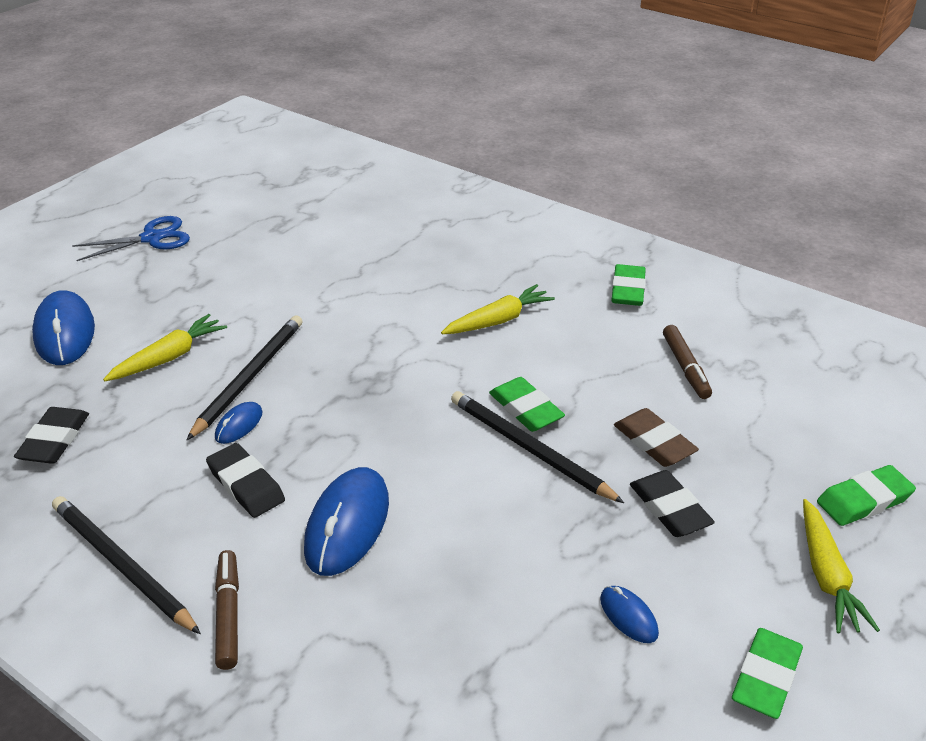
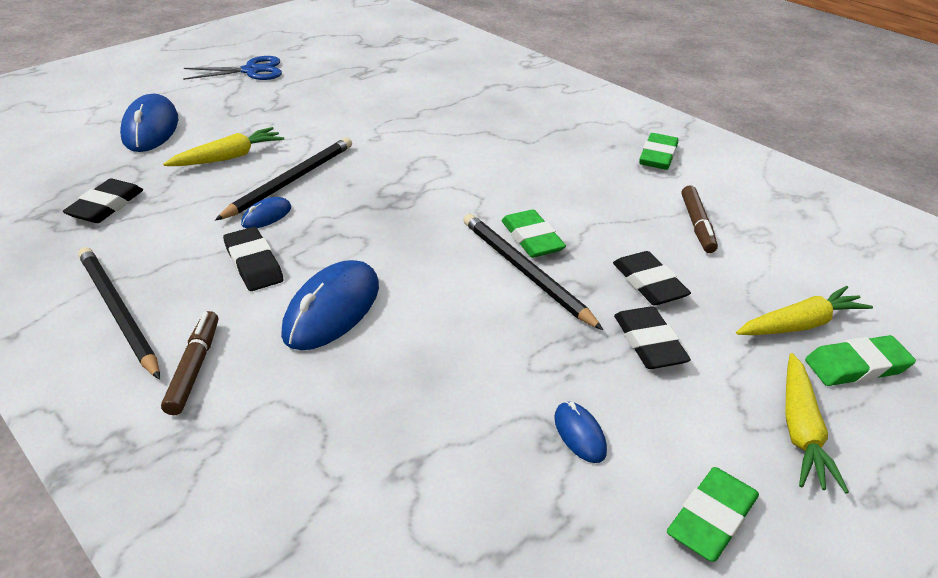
camera: 10 degrees right, 0 degrees up
yellow carrot [441,284,555,334] -> yellow carrot moved to [736,286,873,335]
brown eraser [614,408,699,467] -> black eraser [613,251,691,305]

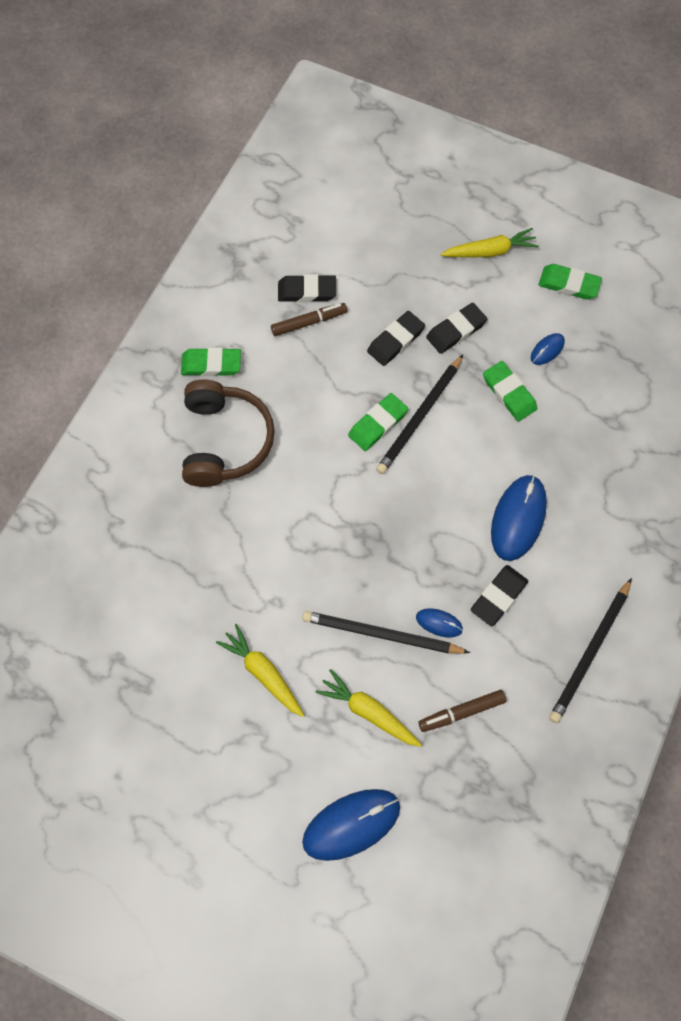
camera: 110 degrees left, 30 degrees up
black eraser [63,178,143,223] -> black eraser moved to [278,274,336,302]
brown marker [161,311,218,415] -> brown marker moved to [418,690,507,732]
blue scissors [183,56,282,80] -> none
blue mouse [281,260,379,350] -> blue mouse turned 75 degrees counterclockwise [491,475,547,561]
yellow carrot [736,286,873,335] -> yellow carrot moved to [216,624,304,717]
green eraser [805,335,916,386] -> green eraser moved to [483,361,537,421]
none -> brown headphones [182,379,275,487]

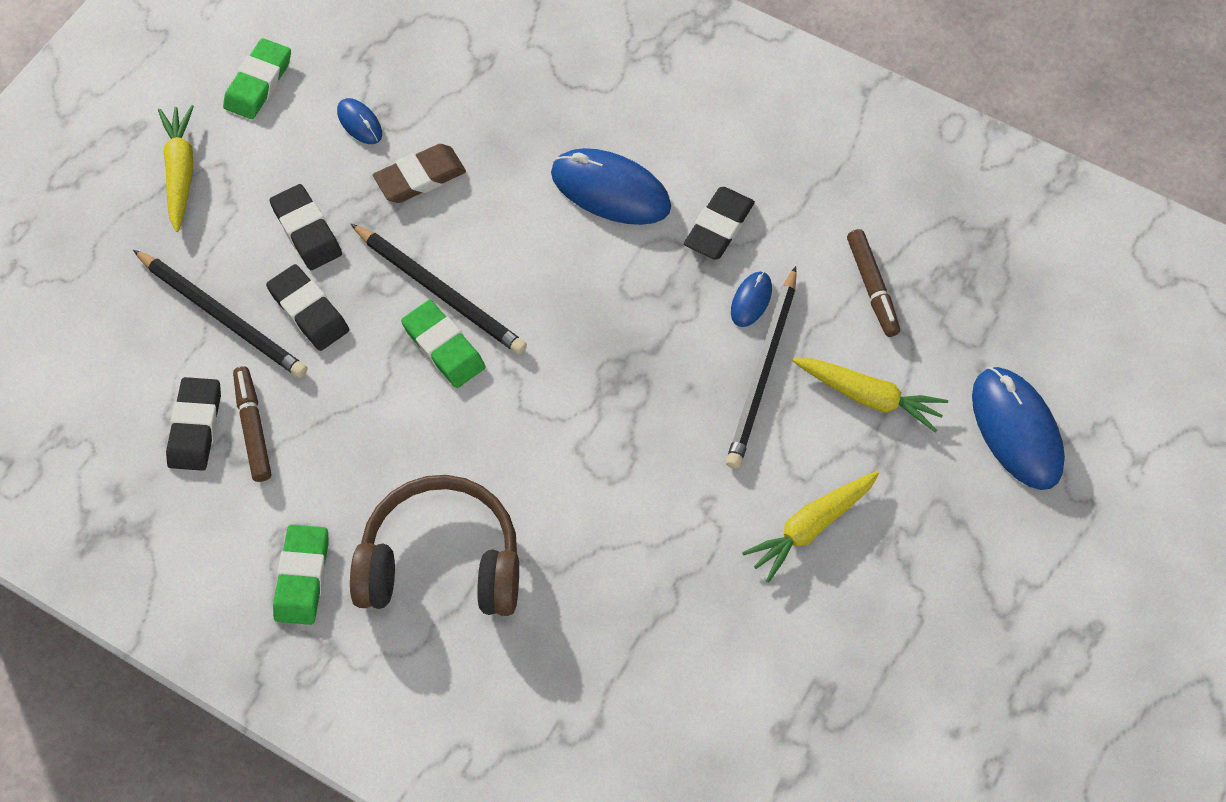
camera: 85 degrees left, 5 degrees down
yellow carrot [315,669,422,747] -> yellow carrot turned 105 degrees counterclockwise [792,358,948,433]
black eraser [471,565,528,627] -> black eraser turned 75 degrees clockwise [684,187,755,260]
green eraser [483,361,537,421] -> brown eraser [373,144,466,203]
black pencil [549,578,632,723] -> black pencil moved to [133,250,307,378]

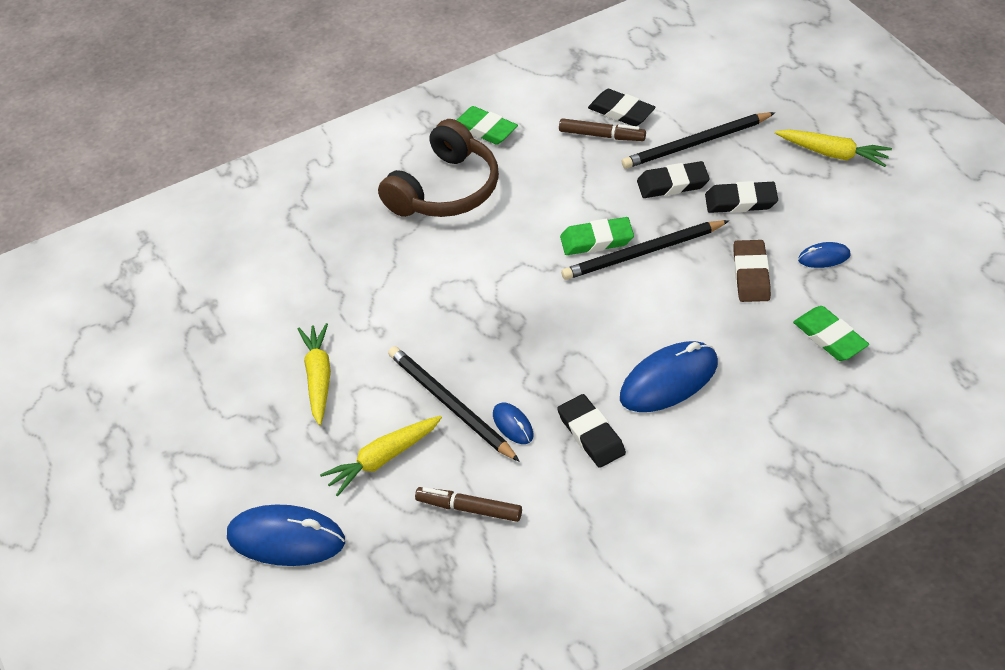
camera: 125 degrees right, 15 degrees down
green eraser [223,38,291,119] -> green eraser moved to [793,306,869,361]

